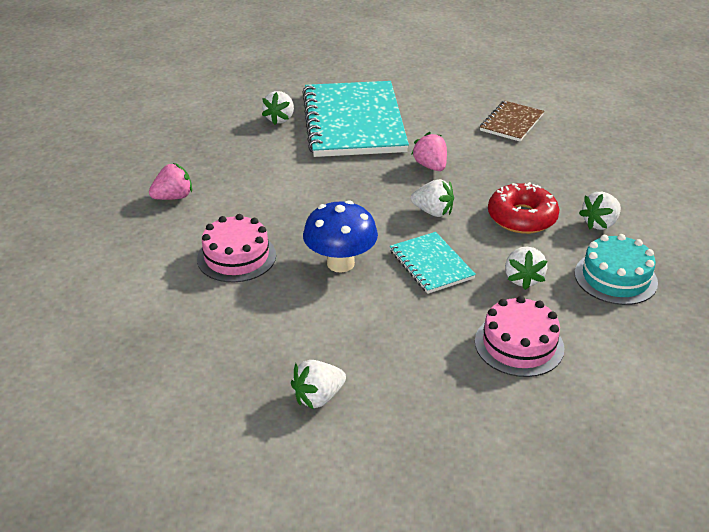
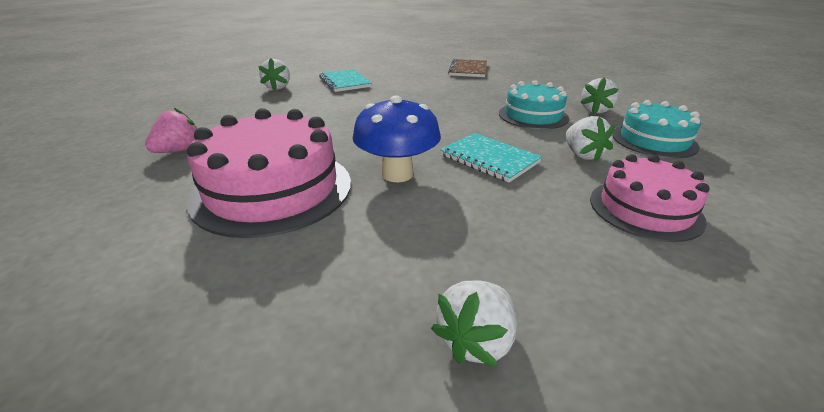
camera: 20 degrees left, 5 degrees down
pink cake [197,214,276,282] -> pink cake [186,108,351,238], size x1.62
turquoise notebook [302,81,409,157] -> turquoise notebook [319,69,372,92], size x0.48
pink strawberry [411,132,447,171] -> none
white strawberry [411,179,454,217] -> none
red donut [488,182,560,234] -> turquoise cake [499,80,569,129]

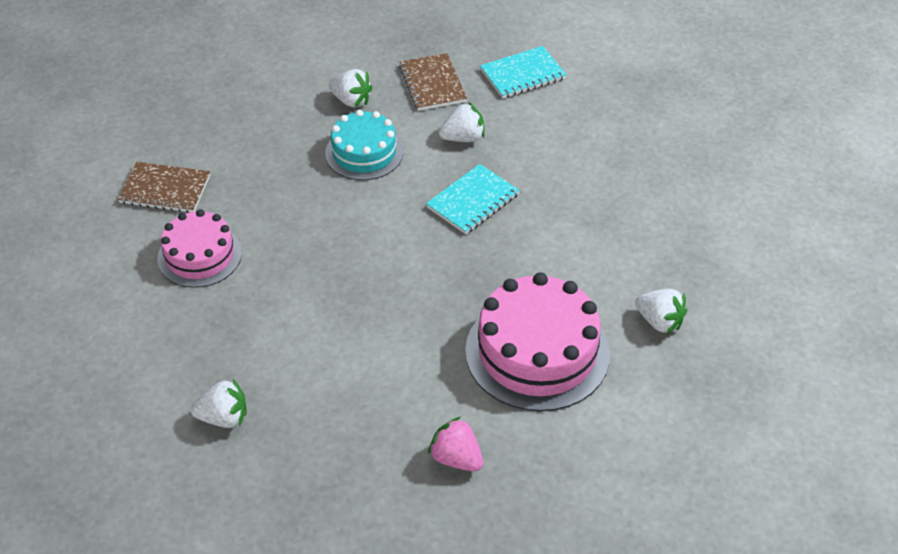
camera: 90 degrees left, 15 degrees up
turquoise notebook [319,69,372,92] -> turquoise notebook moved to [480,46,567,98]
blue mushroom [353,96,441,182] -> none
white strawberry [431,281,517,367] -> white strawberry moved to [635,289,687,334]
pink cake [590,154,710,242] -> pink cake moved to [157,209,242,288]
turquoise cake [613,100,701,158] -> brown notebook [399,53,467,111]

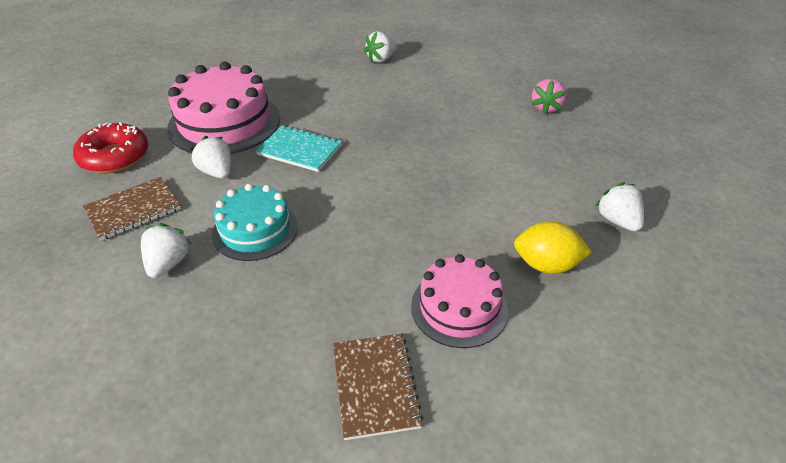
camera: 110 degrees left, 5 degrees down
pink cake [465,272,610,412] -> pink cake moved to [167,62,280,154]
turquoise notebook [480,46,567,98] -> red donut [73,122,148,174]
white strawberry [635,289,687,334] -> white strawberry turned 150 degrees counterclockwise [364,31,397,63]
none -> yellow lemon [514,221,592,274]

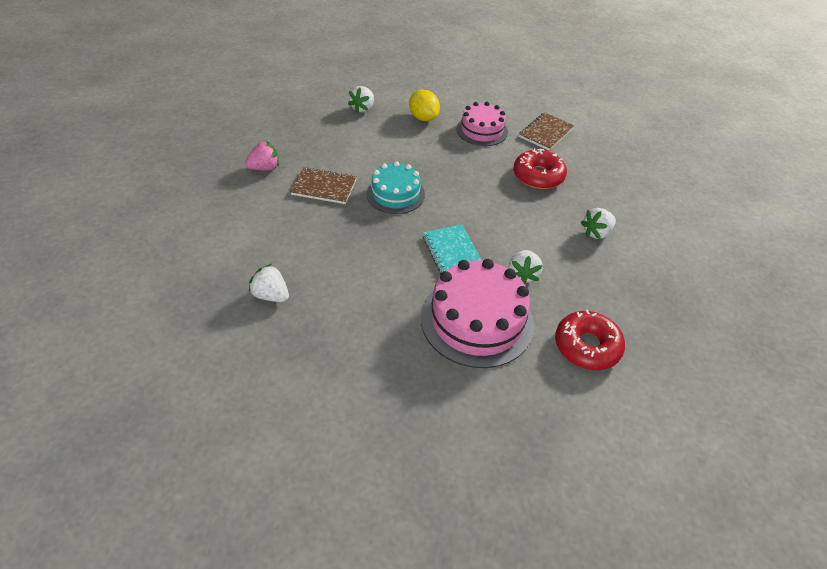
camera: 135 degrees left, 5 degrees up
brown notebook [83,177,181,241] -> brown notebook moved to [290,167,357,204]
turquoise cake [212,184,298,261] -> turquoise cake moved to [367,161,425,214]
white strawberry [364,31,397,63] -> white strawberry turned 150 degrees counterclockwise [249,264,289,302]
none -> red donut [513,148,567,189]

